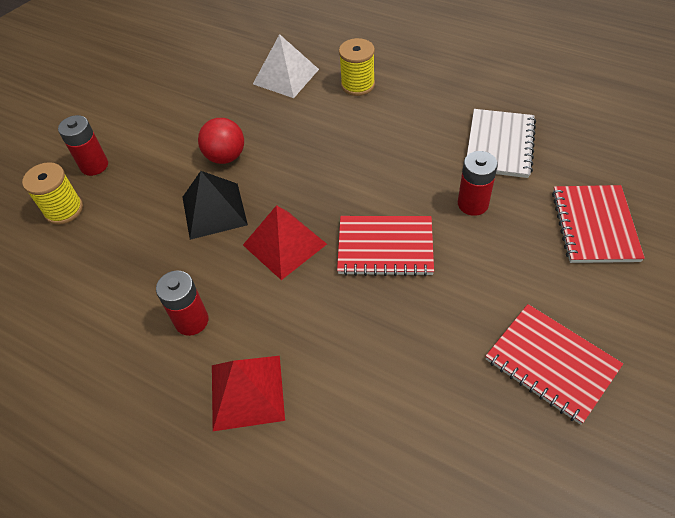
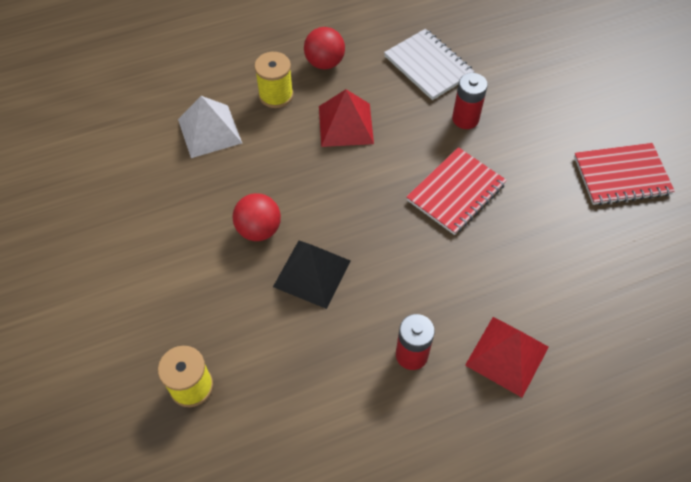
camera: 55 degrees left, 5 degrees up
red battery [58,115,108,176] -> none
red pyramid [243,205,327,280] -> red pyramid moved to [319,89,374,147]
red notebook [552,185,645,263] -> none
none -> red ball [304,27,345,70]

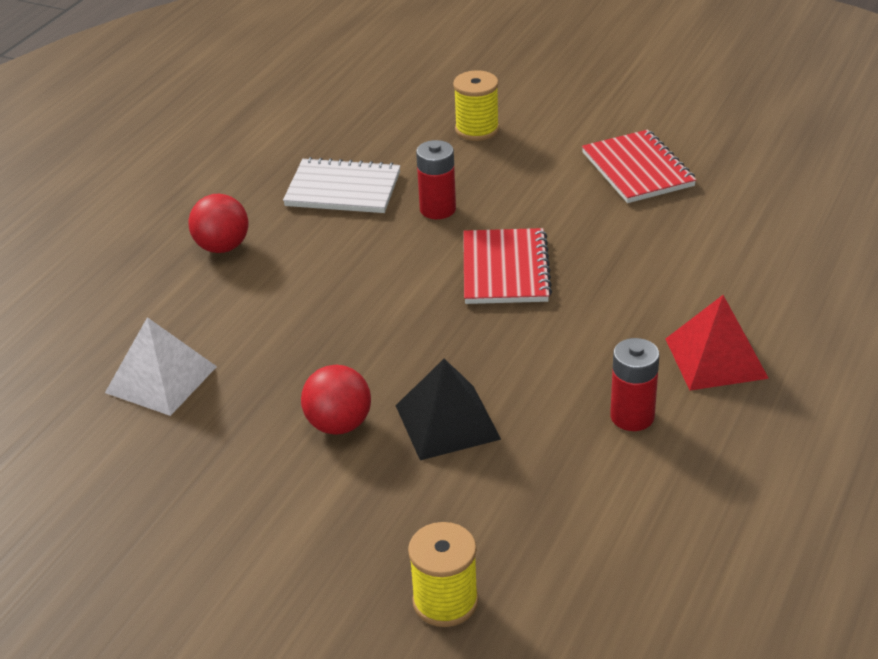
camera: 40 degrees left, 20 degrees down
yellow spool [254,52,293,108] -> yellow spool moved to [453,70,499,141]
red pyramid [319,89,374,147] -> none
red notebook [574,143,675,205] -> red notebook turned 60 degrees counterclockwise [582,129,696,203]

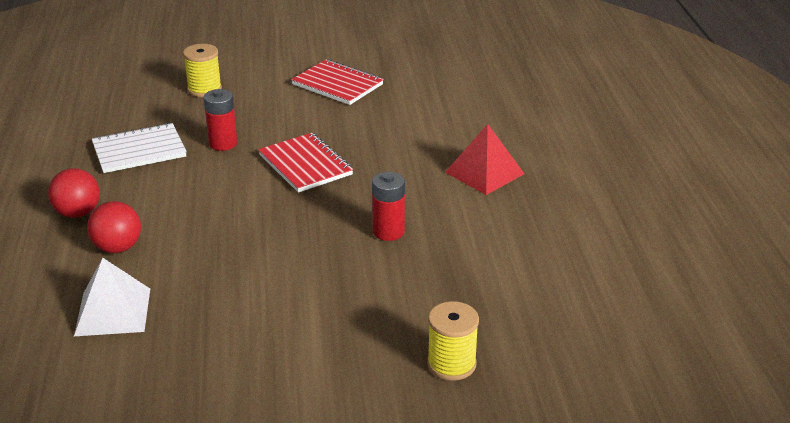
camera: 35 degrees left, 5 degrees down
red ball [301,365,371,435] -> red ball moved to [87,201,141,253]
black pyramid [395,359,501,460] -> none
red battery [610,338,659,431] -> red battery moved to [372,172,405,241]

